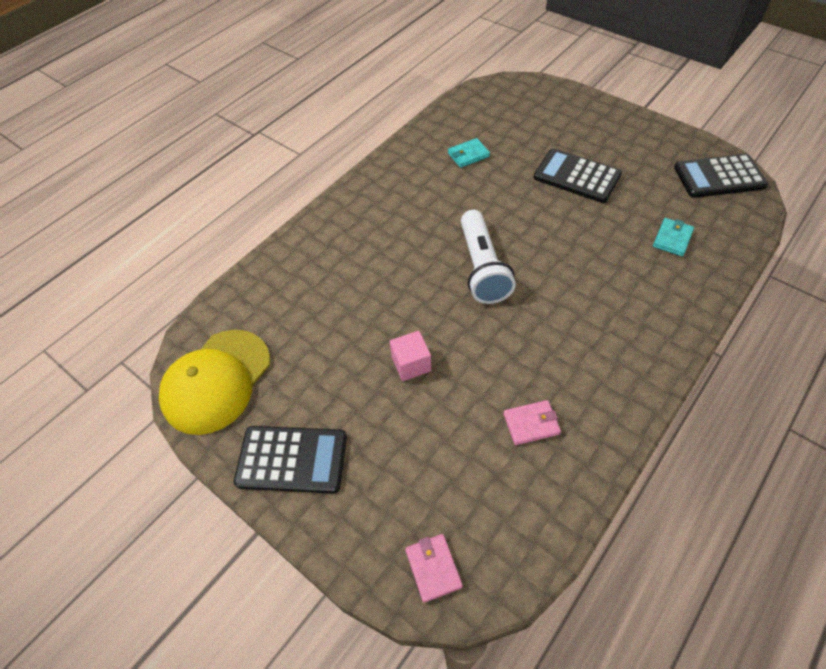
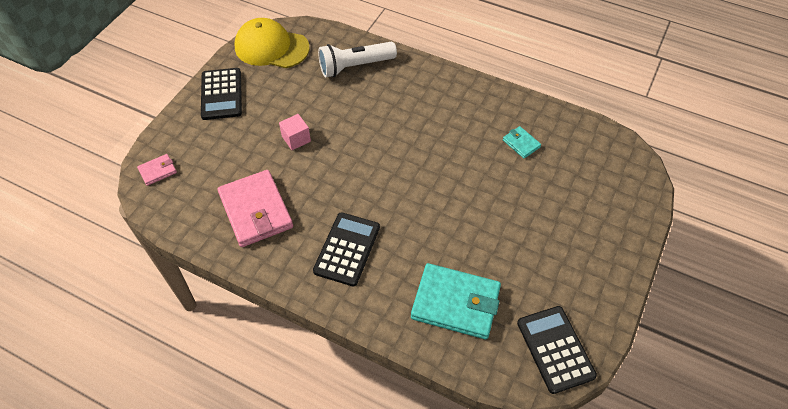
camera: 75 degrees right, 0 degrees up
white flashlight [461,210,516,304] -> white flashlight moved to [318,42,397,77]
pink wallet [503,400,561,445] -> pink wallet [217,170,293,247], size x2.15
black calculator [533,148,622,203] -> black calculator moved to [313,212,380,286]
turquoise wallet [653,218,694,256] -> turquoise wallet [411,263,501,339], size x2.15

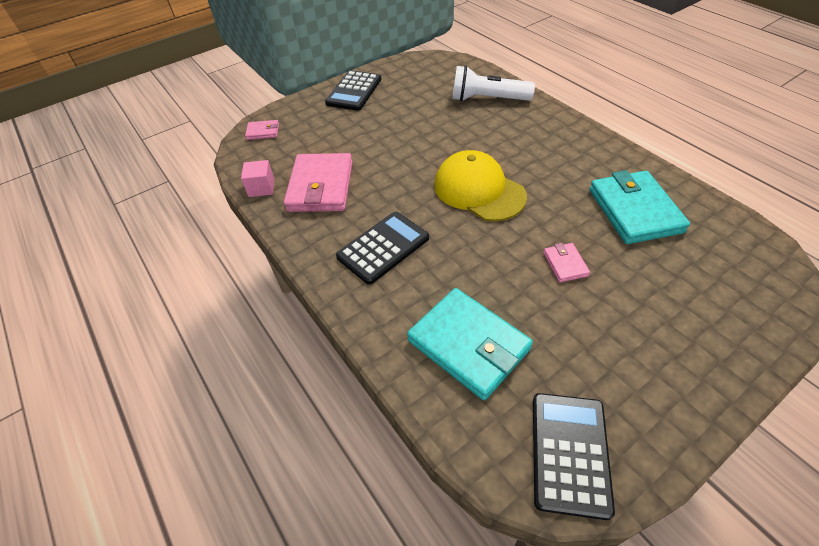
camera: 30 degrees right, 5 degrees down
yellow cap [235,18,310,68] -> yellow cap moved to [434,150,527,221]
pink cube [279,114,311,150] -> pink cube moved to [241,160,274,197]
turquoise wallet [503,126,541,159] -> turquoise wallet [589,170,690,244], size x2.15
none -> pink wallet [543,243,590,282]

